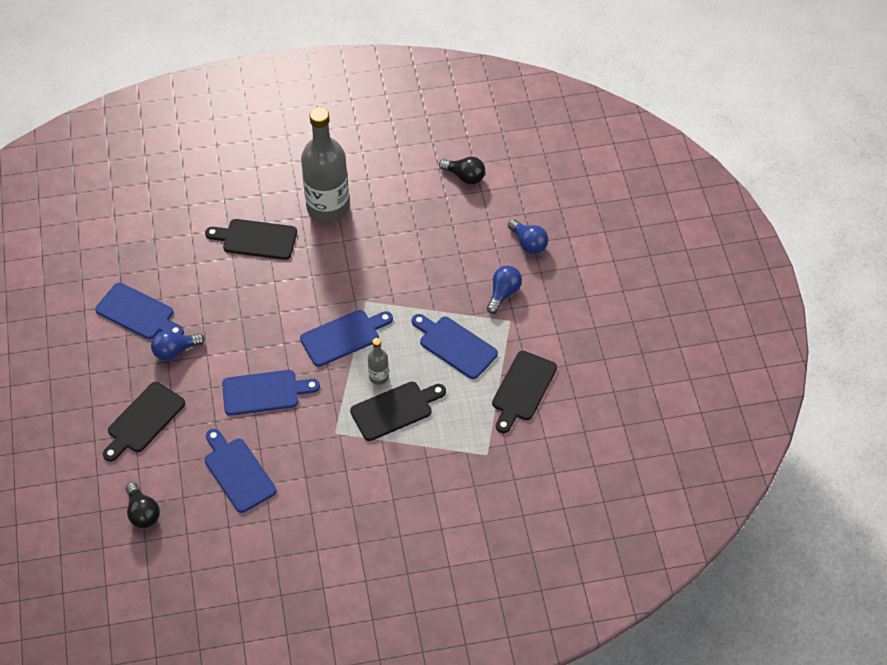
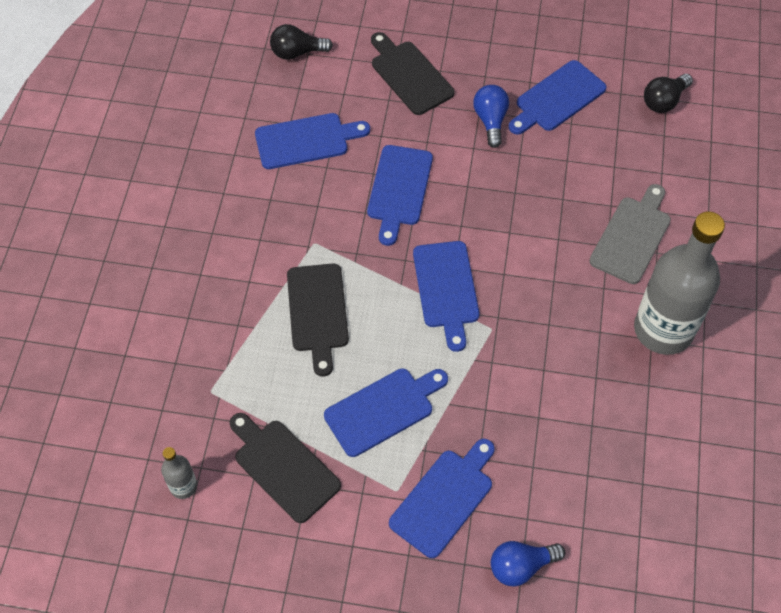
camera: 110 degrees right, 5 degrees up
black cutting board [205,219,297,260] -> grey cutting board [589,184,671,284]
grey bottle [368,338,389,385] -> grey bottle moved to [161,447,197,499]
black light bulb [439,157,485,185] -> black light bulb moved to [644,74,693,113]
blue light bulb [487,265,522,314] -> blue cutting board [389,439,495,558]

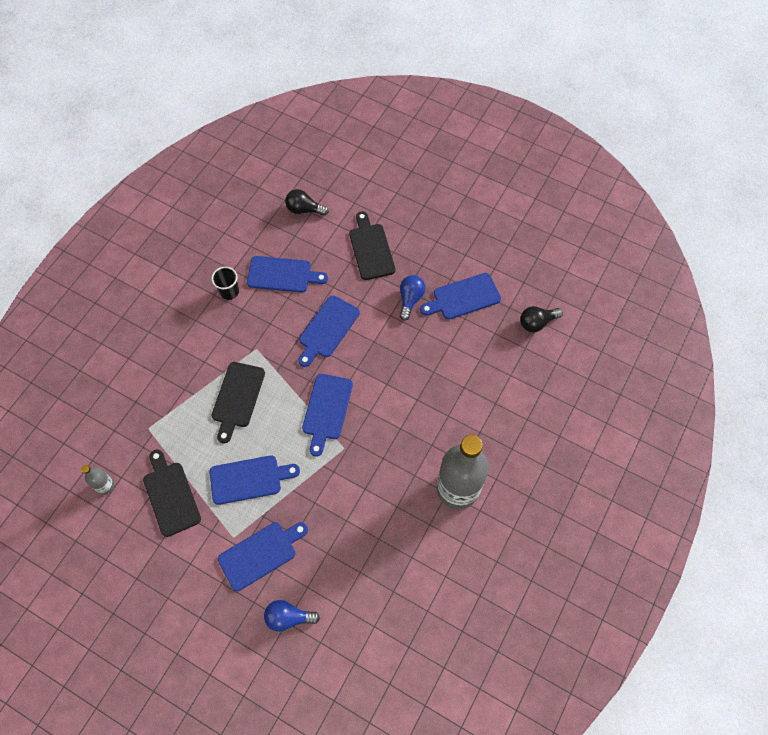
camera: 20 degrees right, 5 degrees up
grey cutting board [589,184,671,284] -> none
none -> black cup [212,267,239,300]

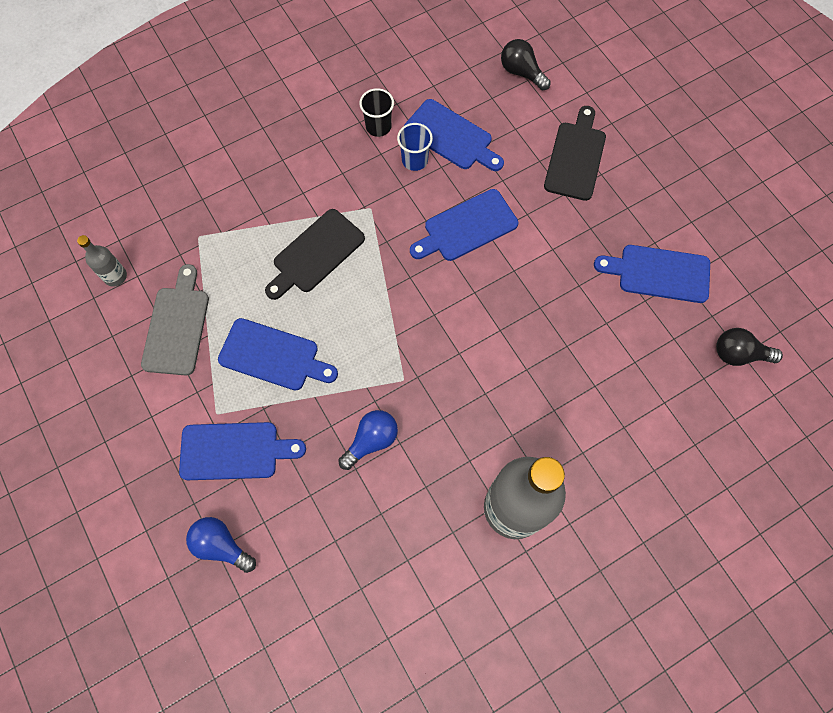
camera: 30 degrees right, 5 degrees up
black cutting board [143,449,201,537] -> grey cutting board [141,264,209,376]
blue cutting board [302,374,353,456] -> none
blue light bulb [400,275,426,320] -> blue light bulb moved to [338,410,398,470]
none -> blue cup [397,123,433,171]

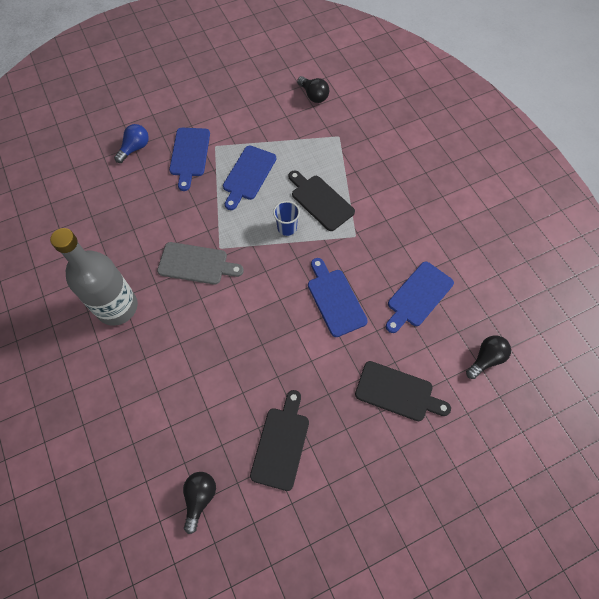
camera: 95 degrees right, 5 degrees down
grey bottle [77,235,127,287] -> black light bulb [297,76,329,103]
grey cutting board [141,264,209,376] -> grey cutting board moved to [157,242,244,285]
blue light bulb [338,410,398,470] -> none
black cup [359,88,394,137] -> none
blue cup [397,123,433,171] -> blue cup moved to [273,201,300,236]
blue cutting board [594,245,710,303] -> black cutting board [250,390,309,491]

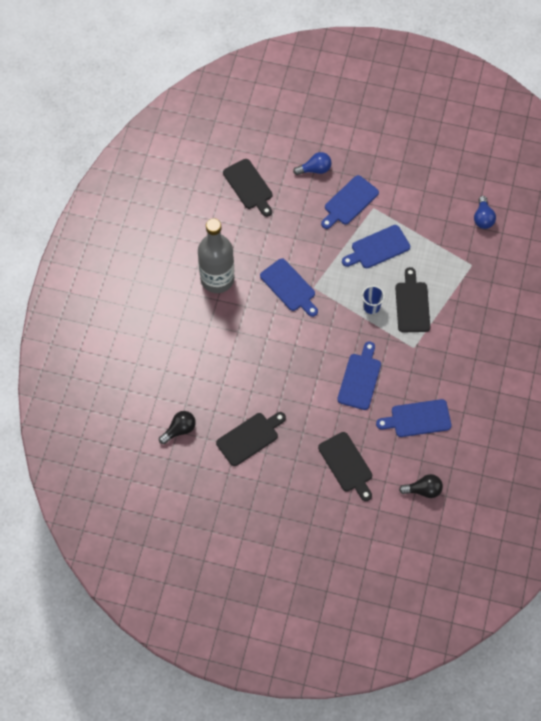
camera: 40 degrees right, 0 degrees up
grey cutting board [157,242,244,285] -> blue cutting board [260,258,318,317]
black light bulb [297,76,329,103] -> blue light bulb [474,196,496,229]
none -> black cutting board [223,159,272,217]

